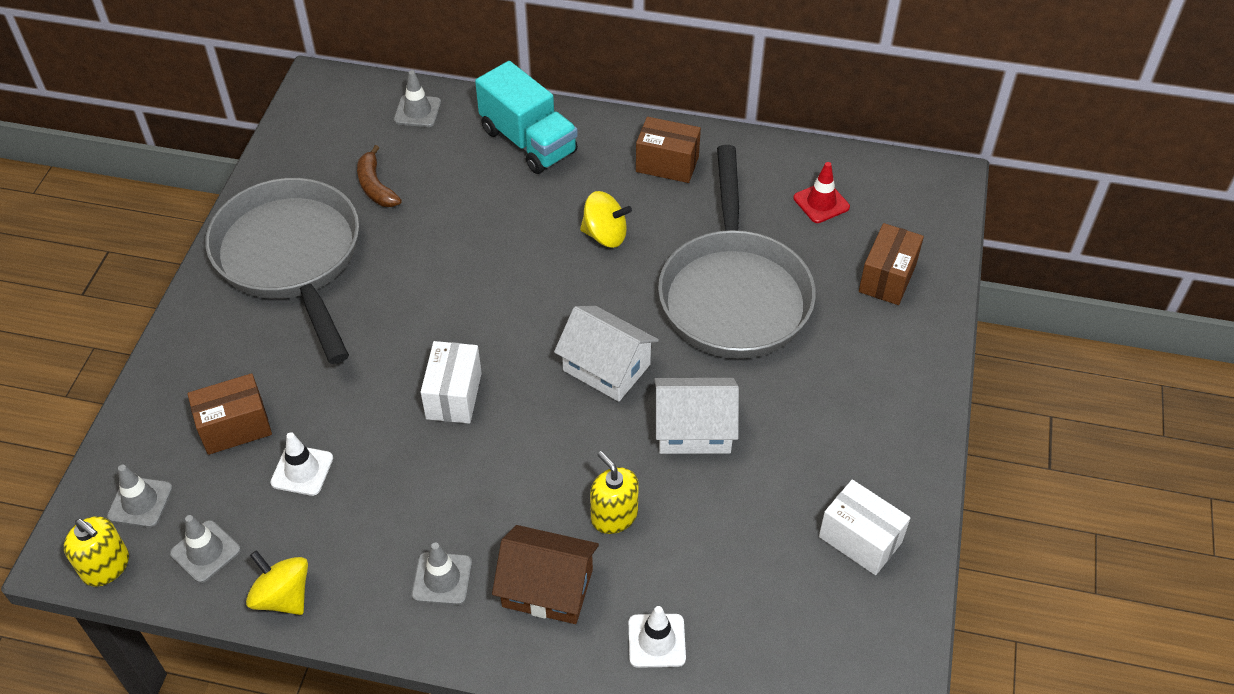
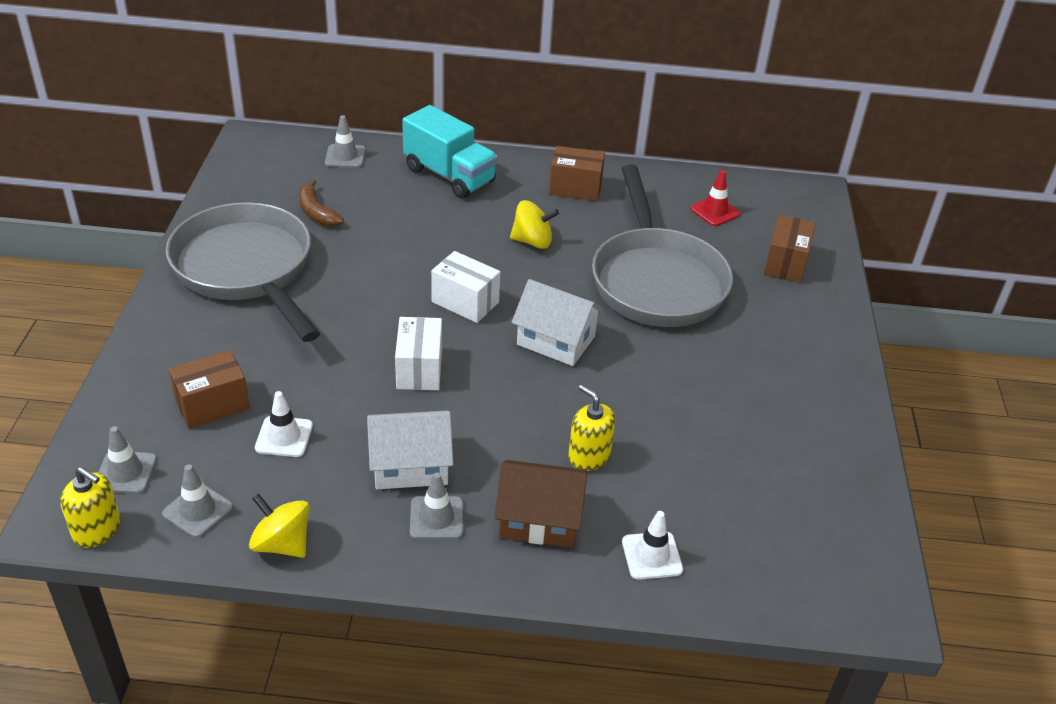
camera: 10 degrees left, 10 degrees down
white house [654,378,739,454] -> white house moved to [367,411,453,489]
white box [819,480,910,575] -> white box moved to [431,251,500,323]

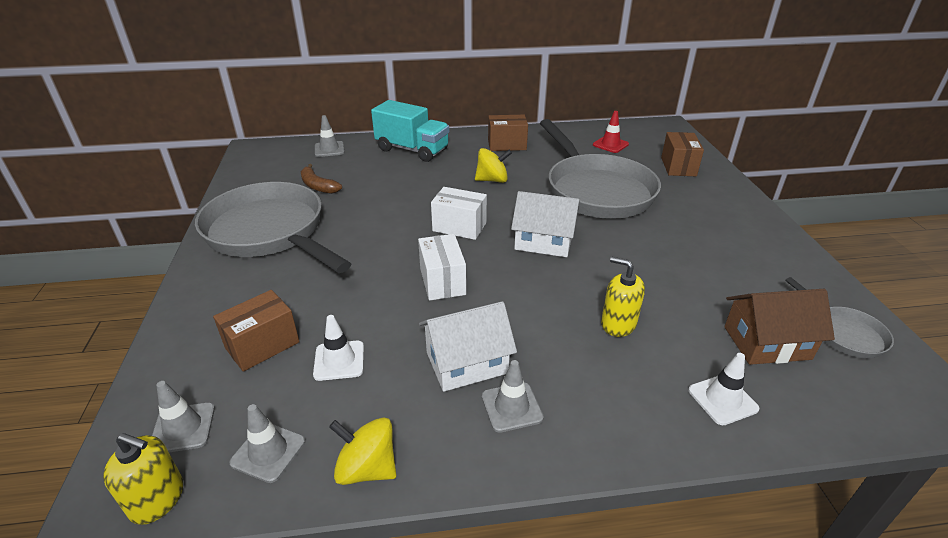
camera: 10 degrees left, 5 degrees down
brown house [494,460,587,547] -> brown house moved to [724,289,835,365]
none -> grey pan [785,277,894,358]

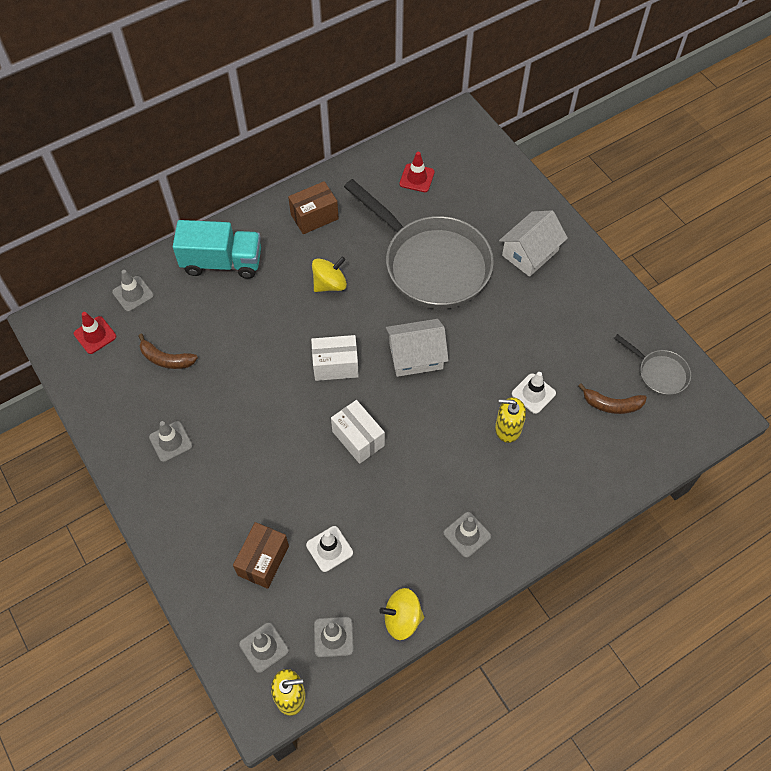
camera: 25 degrees left, 25 degrees up
grey pan [195,182,351,273] -> grey traffic cone [149,421,193,462]
white house [419,301,517,392] -> white house moved to [499,210,568,277]
brown box [661,132,704,176] -> none
white traffic cone [688,353,760,425] -> white traffic cone moved to [512,372,556,414]
brown house [724,289,835,365] -> brown banana [578,383,647,414]
none -> red traffic cone [74,312,116,354]

